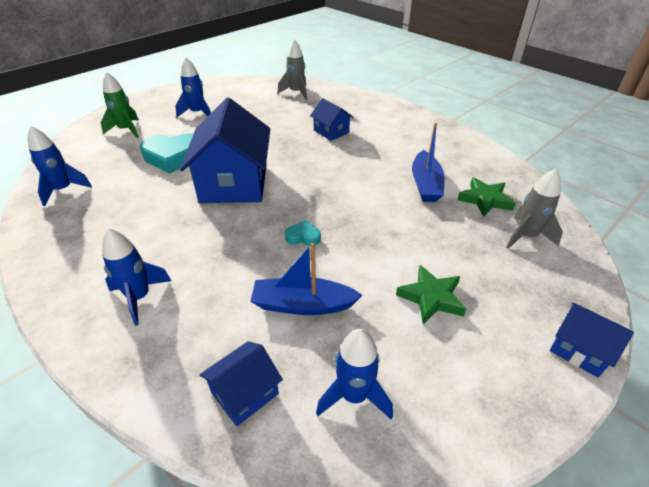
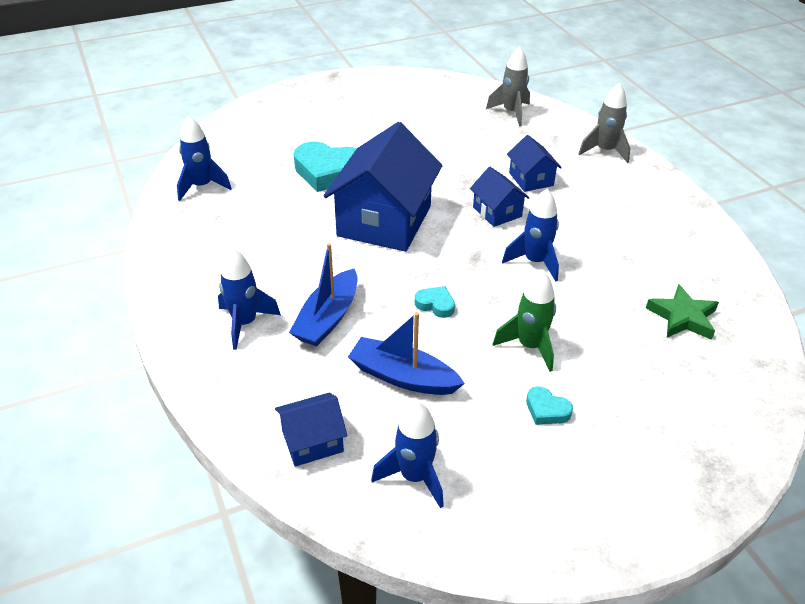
camera: 20 degrees right, 0 degrees up
green rocket [101,72,139,138] -> green rocket moved to [493,271,556,372]
blue rocket [175,57,211,117] -> blue rocket moved to [502,189,559,282]
green star [396,265,466,324] -> turquoise heart [526,386,573,425]
blue boat [412,122,444,202] -> blue boat moved to [289,243,357,346]
grey rocket [506,169,563,249] -> grey rocket moved to [578,83,630,163]
blue house [550,303,634,378] -> blue house moved to [470,167,530,227]

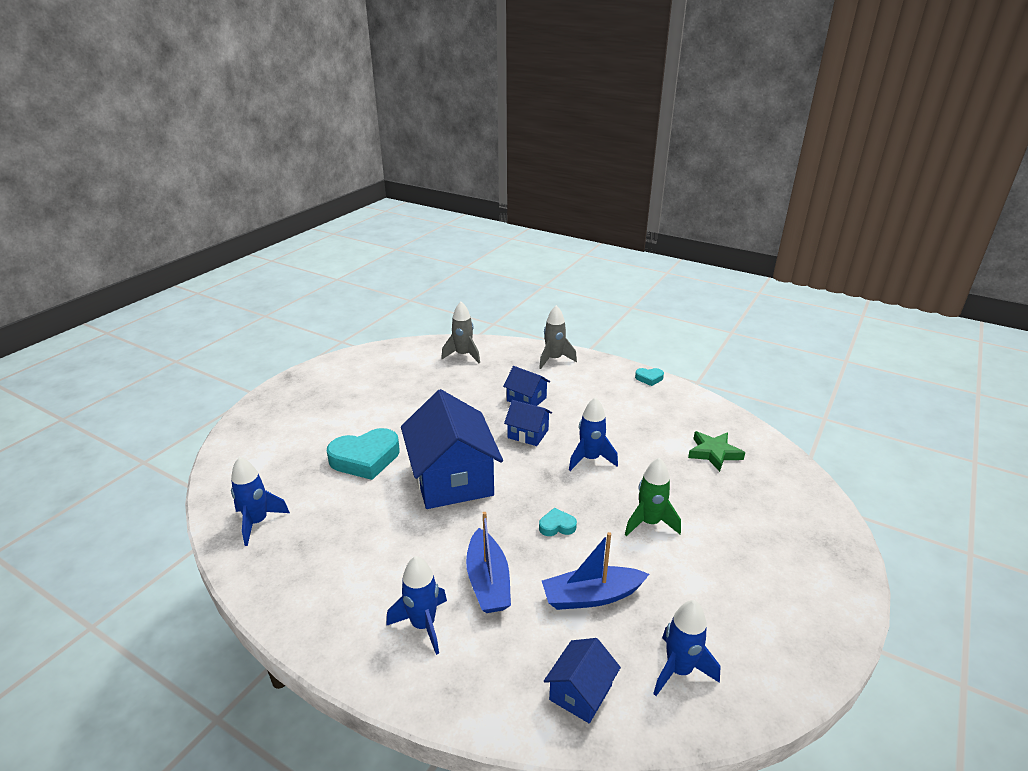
camera: 35 degrees left, 10 degrees down
turquoise heart [526,386,573,425] -> turquoise heart moved to [635,368,664,386]

